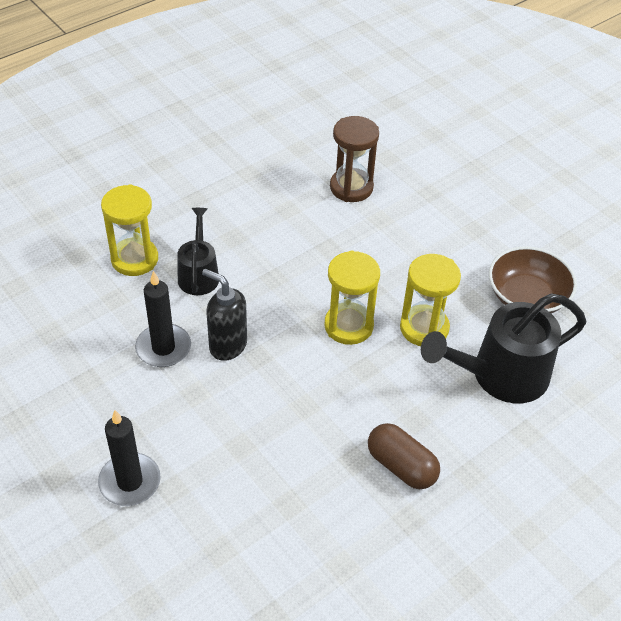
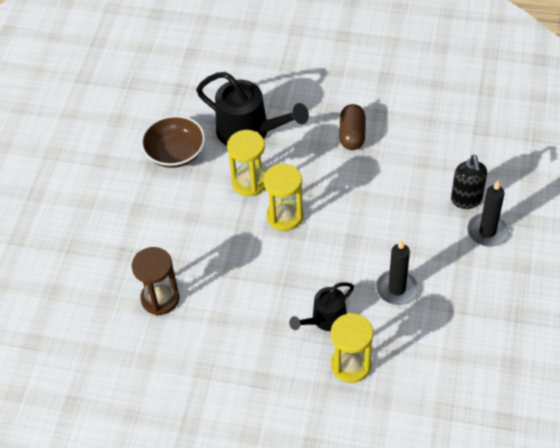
camera: 125 degrees left, 5 degrees up
black soap dispenser [202,269,247,361] -> black soap dispenser moved to [451,155,487,209]

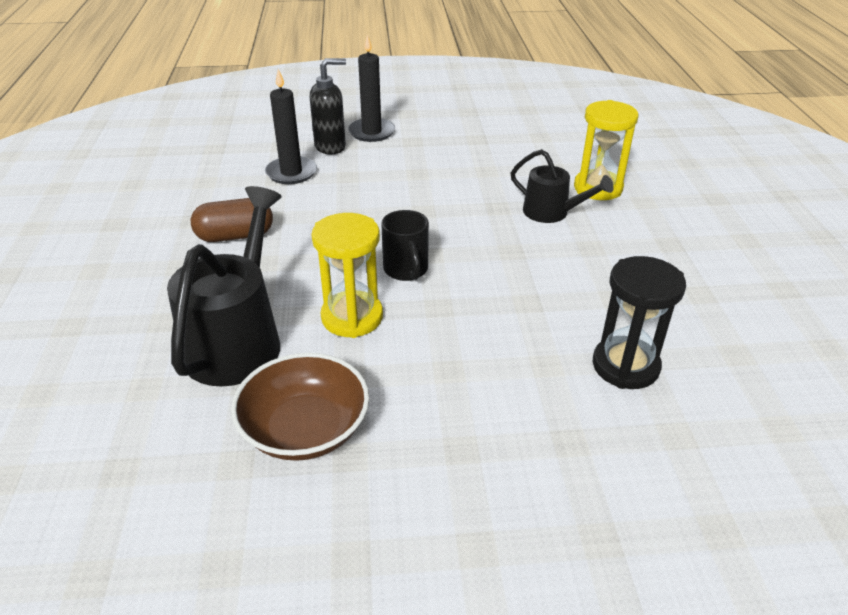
camera: 110 degrees left, 15 degrees down
brown hourglass [132,247,179,316] -> black hourglass [593,256,686,389]
yellow hourglass [263,164,303,231] -> black mug [381,210,429,281]
black candle [376,240,419,305] -> black candle moved to [265,69,317,184]

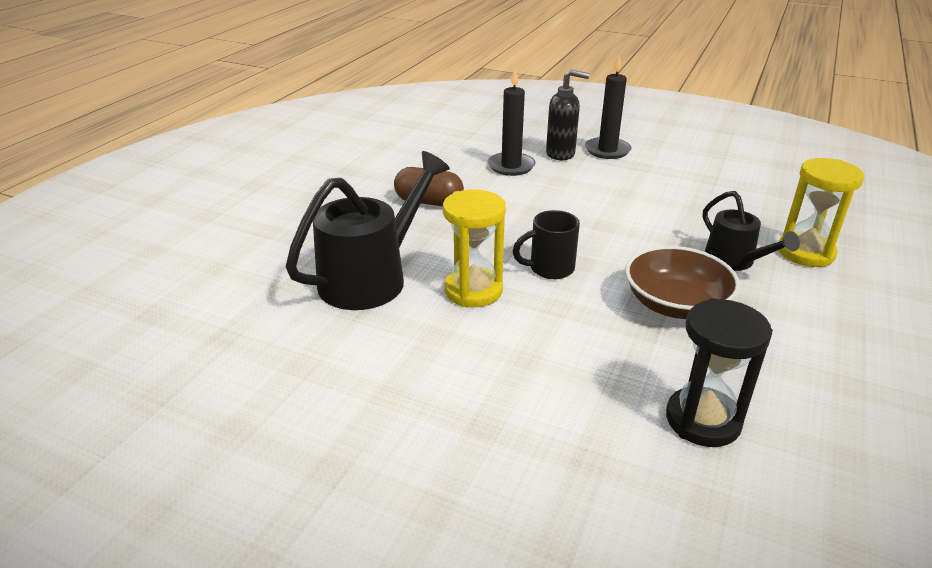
camera: 30 degrees right, 5 degrees down
brown bowl [231,353,369,461] -> brown bowl moved to [625,246,740,319]
black mug [381,210,429,281] -> black mug turned 60 degrees clockwise [513,210,580,279]

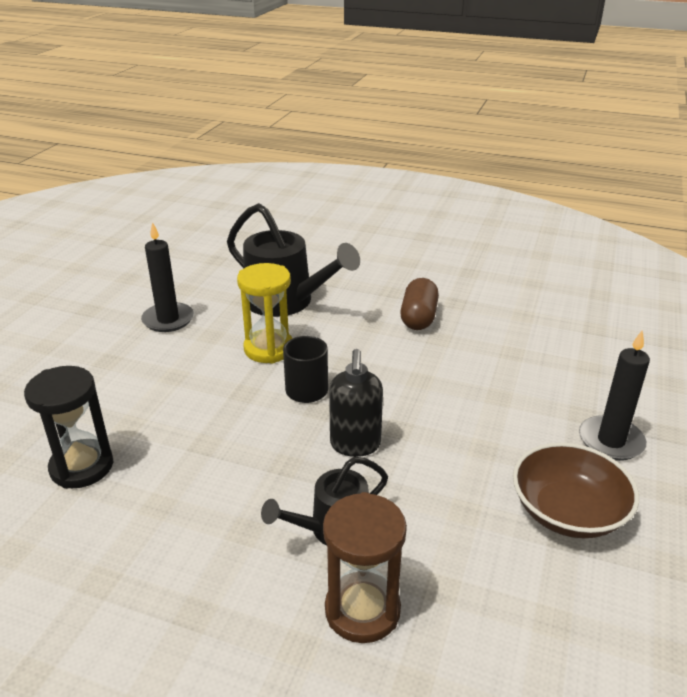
camera: 85 degrees right, 0 degrees up
black candle [487,68,536,176] -> black candle moved to [141,222,194,332]
black soap dispenser [546,69,590,160] -> black soap dispenser moved to [329,349,383,457]
brown bowl [625,246,740,319] -> brown bowl moved to [513,443,639,538]
yellow hourglass [778,158,864,267] -> brown hourglass [323,492,407,643]

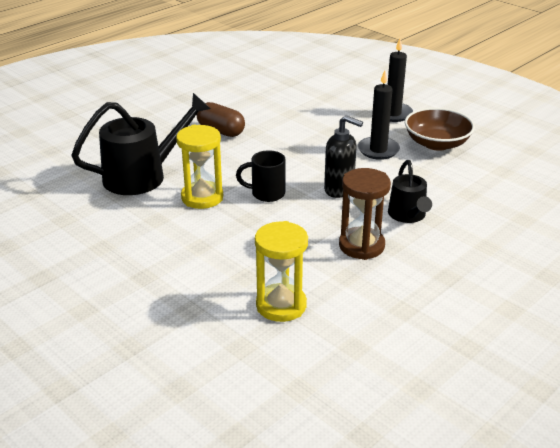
camera: 65 degrees left, 0 degrees up
black hourglass [24,366,114,489] -> yellow hourglass [255,221,308,322]
black candle [141,222,194,332] -> black candle moved to [358,70,400,160]
brown hourglass [323,492,407,643] -> brown hourglass moved to [339,168,391,260]

